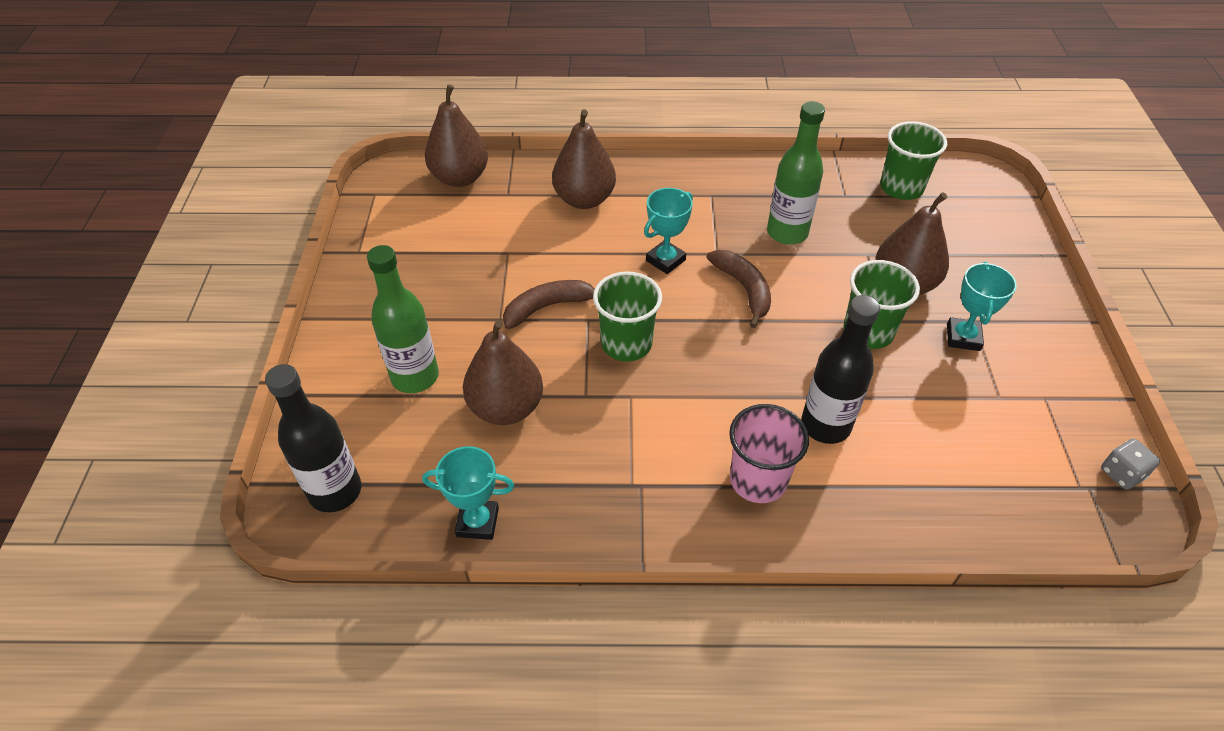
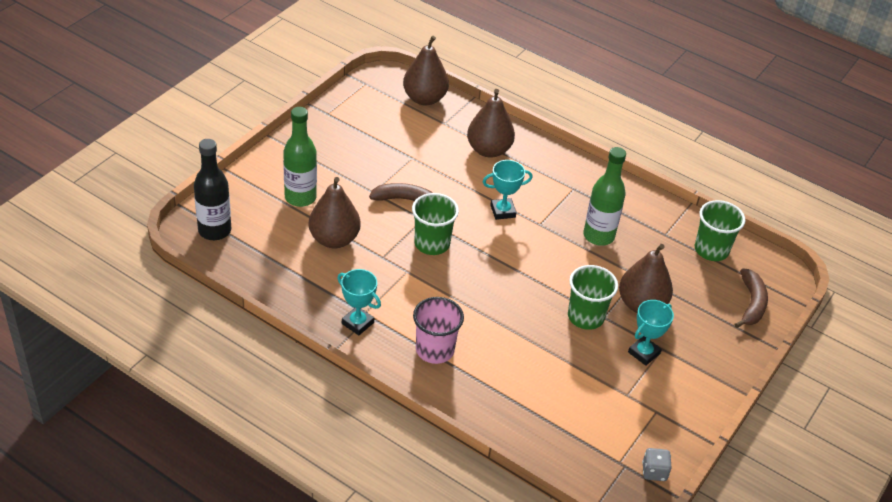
camera: 30 degrees right, 5 degrees down
turquoise trophy [422,446,515,540] -> turquoise trophy moved to [337,269,381,335]
brown banana [707,250,771,328] -> brown banana moved to [735,268,768,328]
black bottle [801,295,880,444] -> none

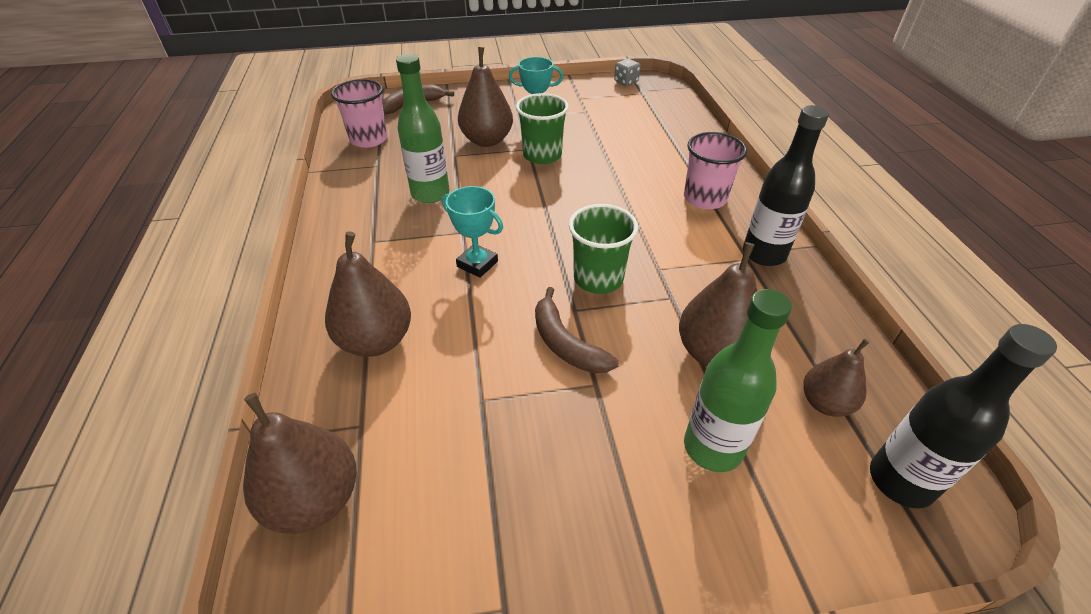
camera: 130 degrees left, 0 degrees up
turquoise trophy [337,269,381,335] -> black bottle [743,105,829,266]
green cup [695,200,745,261] -> pink cup [331,79,387,148]
none -> brown pear [803,339,870,417]

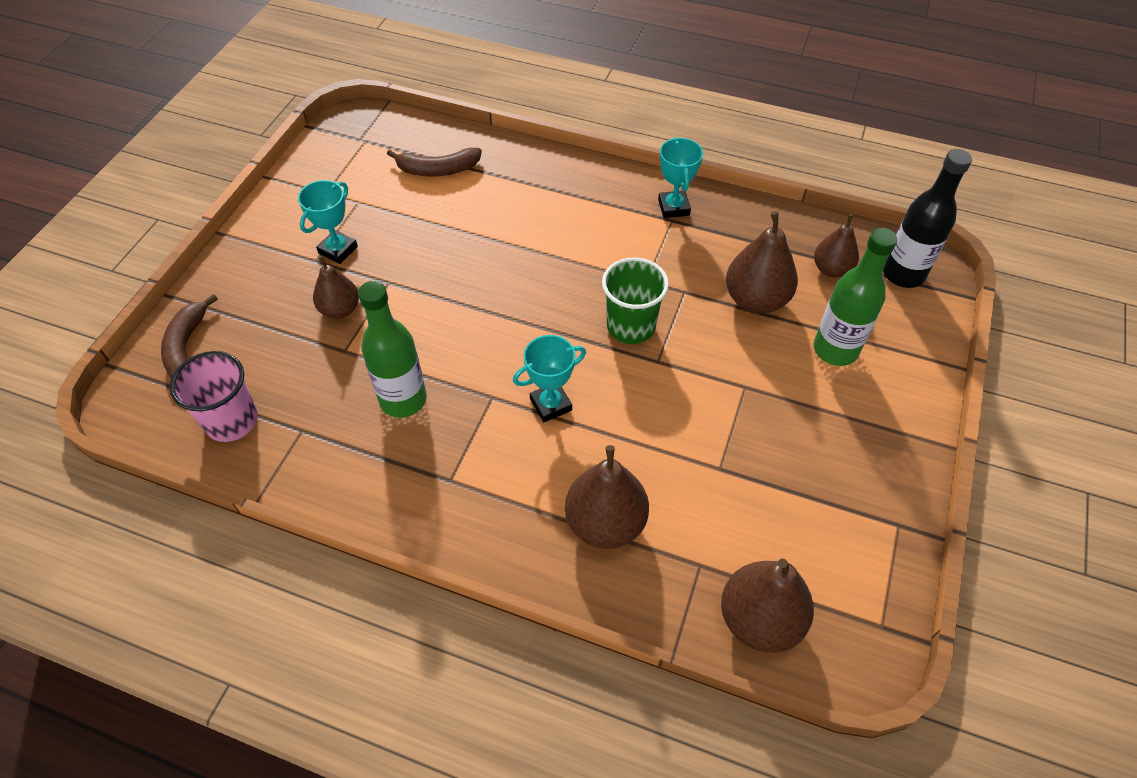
camera: 60 degrees left, 10 degrees up
brown pear [458,47,513,147] -> brown pear [313,256,359,319], size x0.64
green cup [516,93,569,164] -> none
brown banana [535,287,619,373] -> brown banana moved to [387,148,482,177]
grey dice [614,59,640,86] -> none
pink cup [684,132,747,209] -> none
black bottle [743,105,829,266] -> turquoise trophy [658,137,703,218]

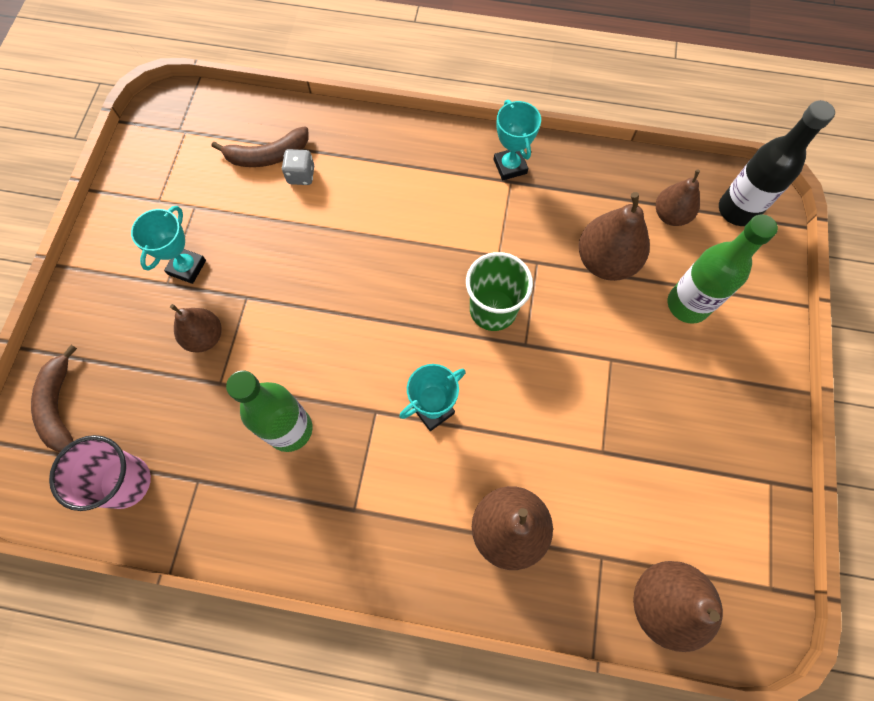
camera: 10 degrees left, 15 degrees up
none -> grey dice [282,149,314,185]

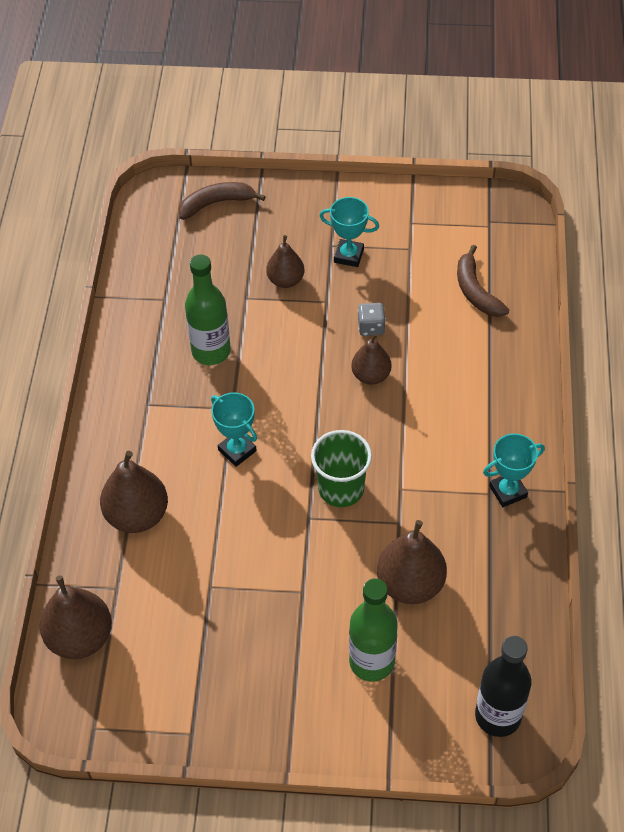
camera: 85 degrees right, 15 degrees down
pink cup [49,435,151,511] -> none
grey dice [282,149,314,185] -> grey dice moved to [358,303,386,336]
brown pear [656,170,700,226] -> brown pear moved to [351,333,391,385]

